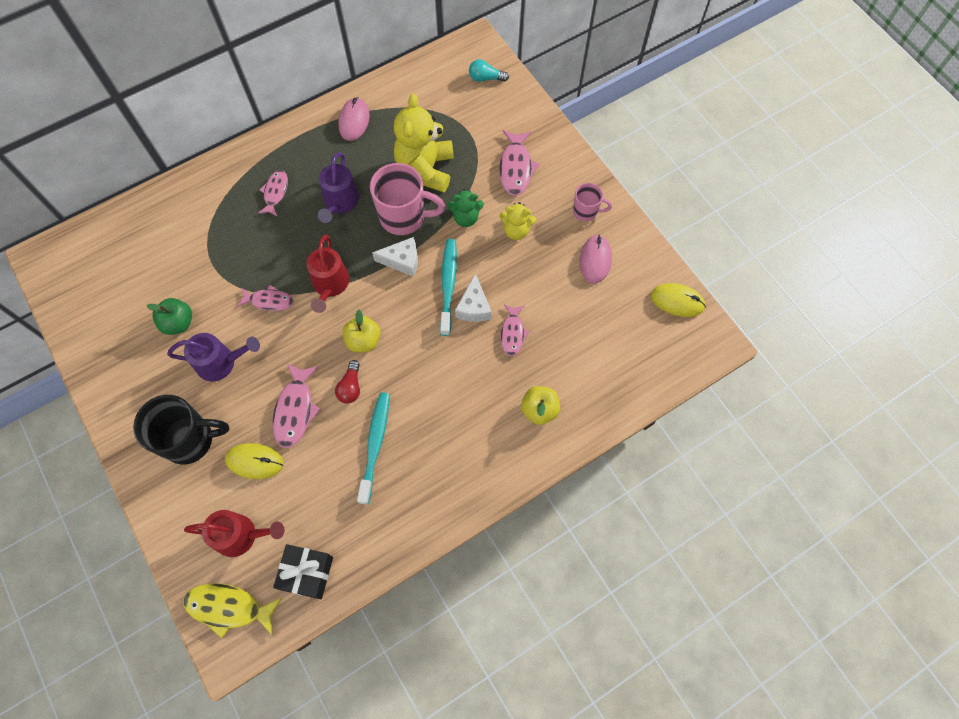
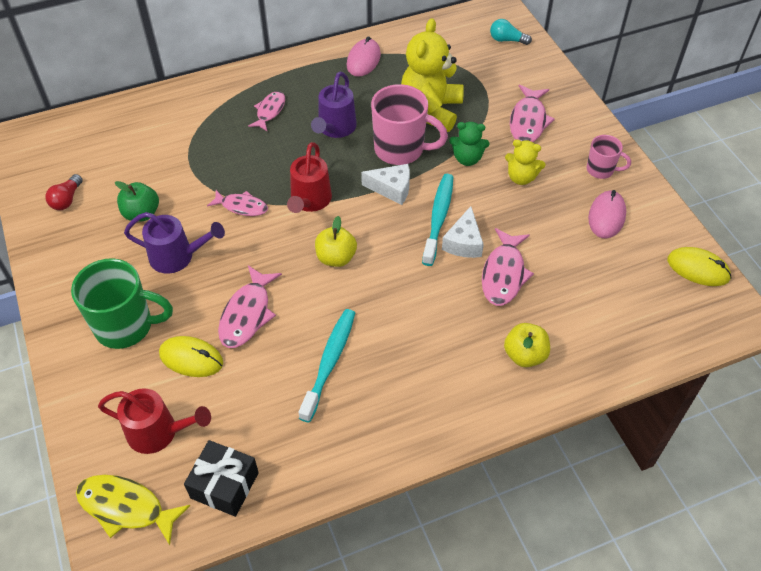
camera: 10 degrees right, 15 degrees down
black mug [133,395,229,464] -> green mug [71,258,173,349]
red light bulb [335,360,360,404] -> red light bulb moved to [45,174,83,210]
pink fish [500,304,530,356] -> pink fish [482,228,534,306], size x1.51

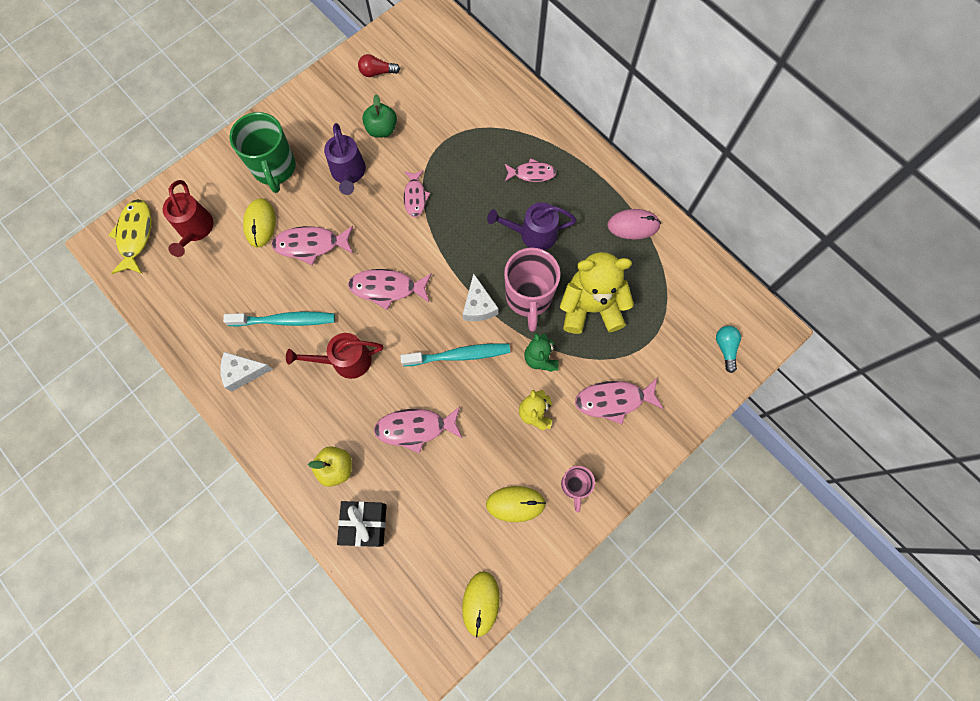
camera: 70 degrees right, 20 degrees up
black gift [184,440,259,517] -> black gift moved to [337,501,387,547]
red watering can [287,142,332,213] -> red watering can moved to [286,333,384,379]
yellow apple [315,216,357,267] -> pink fish [348,269,432,310]
white cheese [442,206,484,258] -> white cheese moved to [220,352,273,392]
pink mouse [588,190,626,239] -> yellow mouse [486,486,546,522]

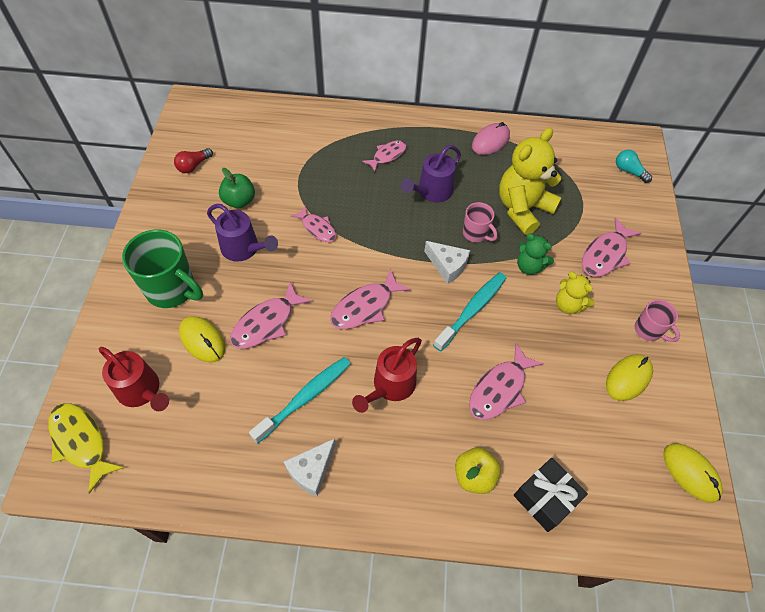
camera: 45 degrees left, 15 degrees down
pink mug [504,248,560,332] -> pink mug [463,202,498,242], size x0.55

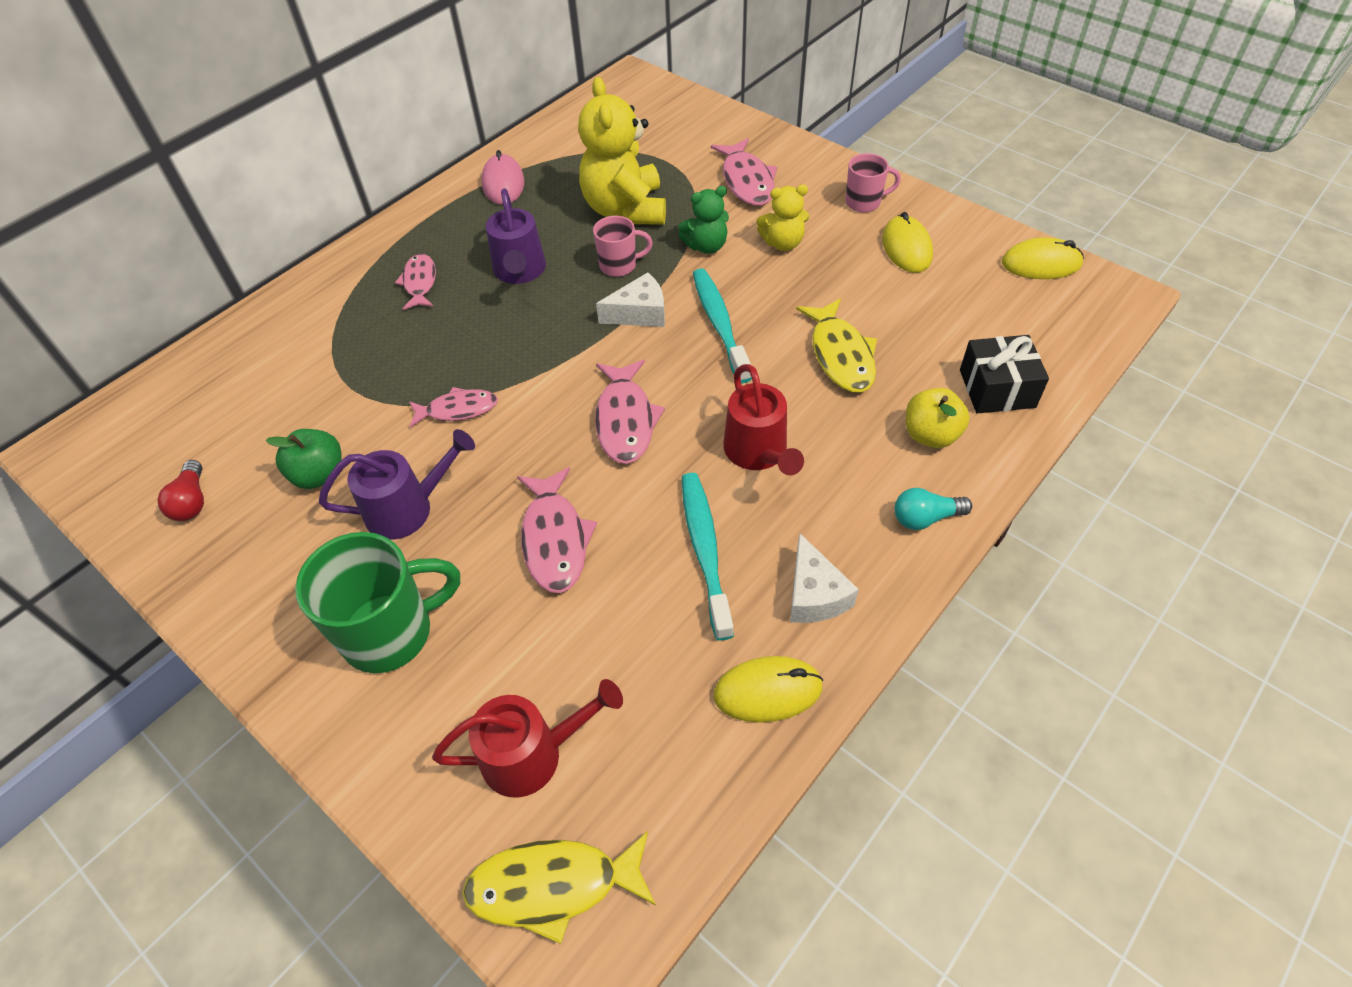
camera: 50 degrees left, 5 degrees down
yellow mouse [179,316,225,363] -> yellow mouse moved to [713,656,823,723]
pink fish [469,343,544,420] -> yellow fish [796,298,877,392]
turquoise light bulb [616,150,652,183] -> turquoise light bulb moved to [894,488,972,530]

